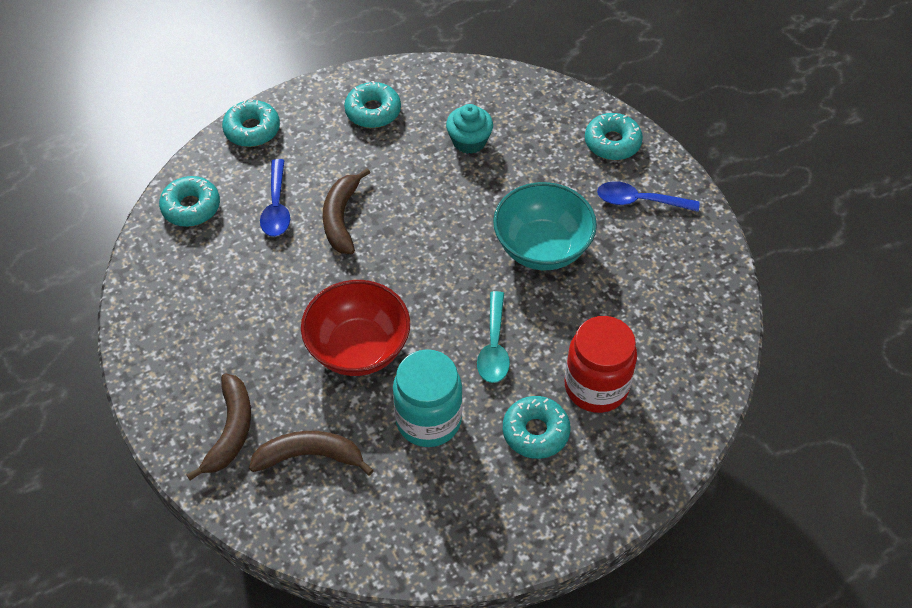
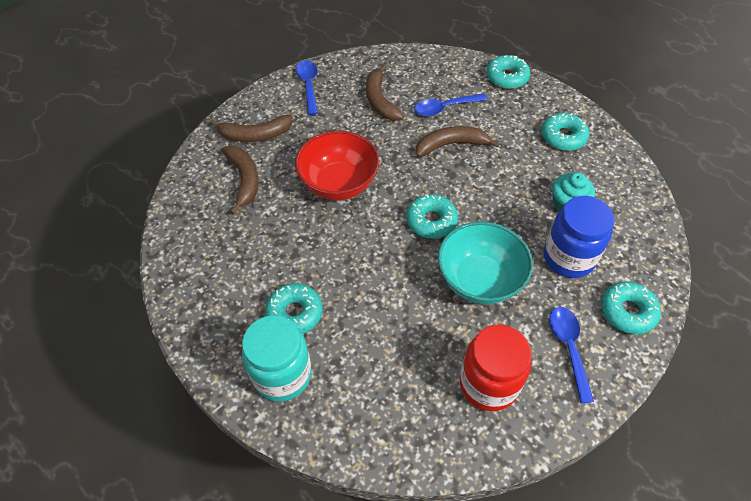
camera: 75 degrees right, 0 degrees up
turquoise donut [159,176,220,227] -> turquoise donut moved to [406,194,458,239]
turquoise jar [393,349,463,447] -> turquoise jar moved to [242,315,312,402]
turquoise spoon [477,291,510,383] -> none
red jar [565,316,637,413] -> red jar moved to [460,325,532,411]
none -> blue spoon [296,60,318,115]
none -> brown banana [366,64,404,121]
none -> blue jar [543,196,614,278]

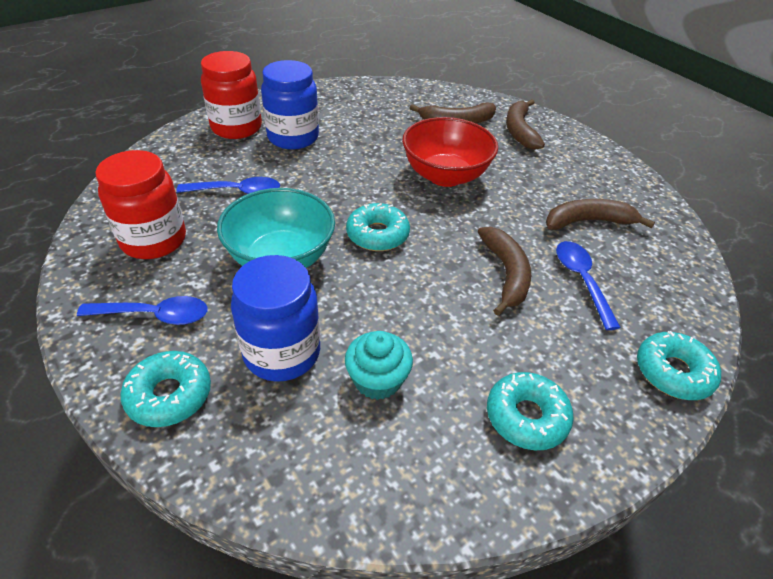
camera: 95 degrees right, 10 degrees down
turquoise jar [242,315,312,402] -> red jar [201,51,262,139]
turquoise donut [265,283,323,334] -> blue jar [261,60,319,149]
blue spoon [296,60,318,115] -> blue spoon moved to [176,177,280,194]

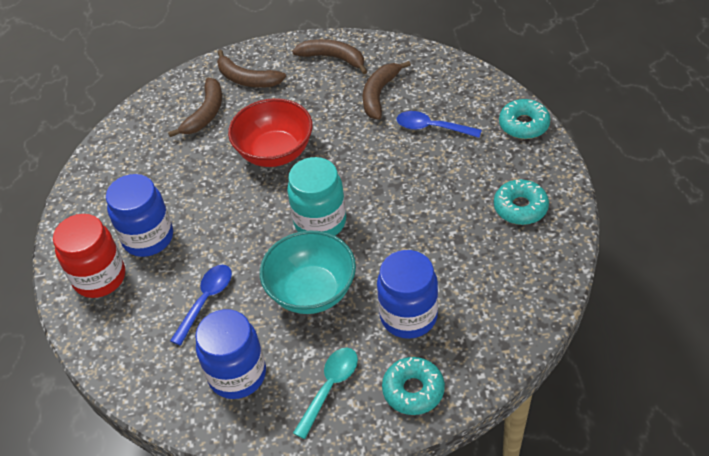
camera: 55 degrees left, 5 degrees up
blue spoon [77,296,208,325] -> turquoise spoon [293,348,358,439]
red jar [95,150,186,259] -> blue jar [195,309,266,399]
turquoise cupcake [345,331,413,400] -> none
turquoise donut [346,203,410,251] -> turquoise jar [287,157,346,236]
brown banana [478,226,531,315] -> brown banana moved to [292,39,367,74]

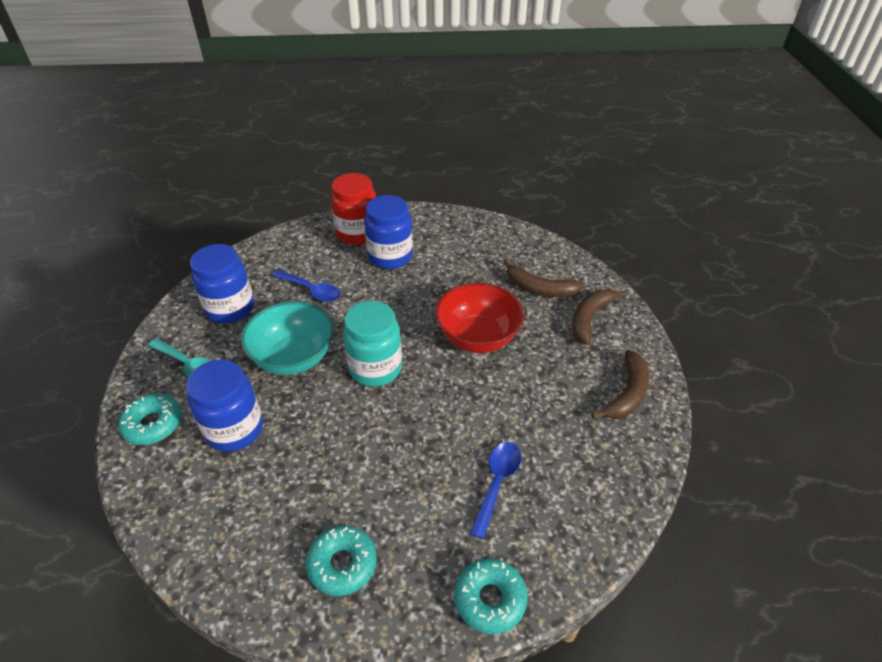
camera: 90 degrees right, 5 degrees down
brown banana [363,61,411,120] -> none

